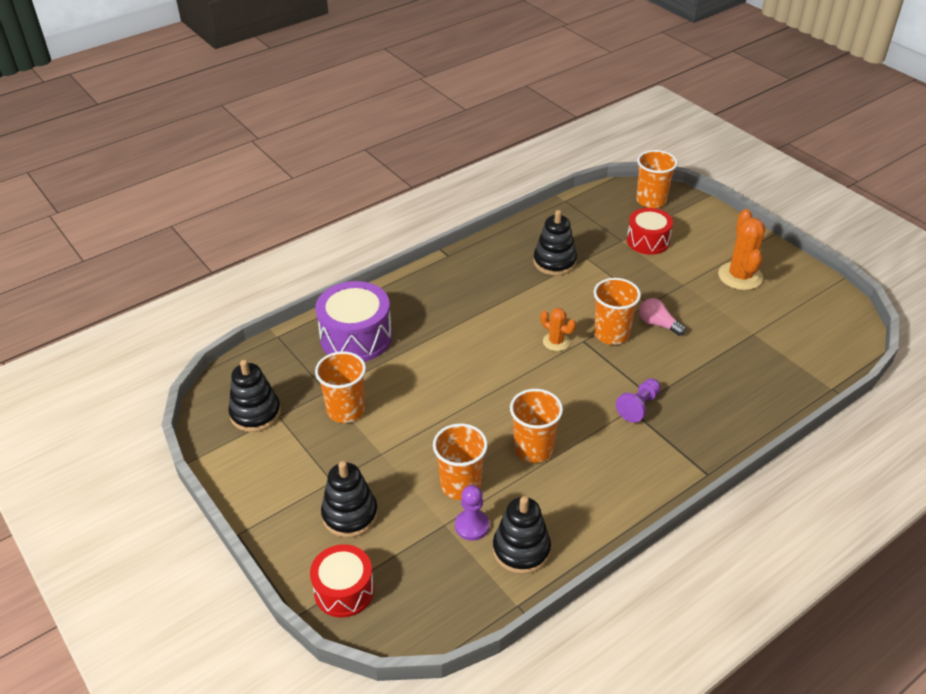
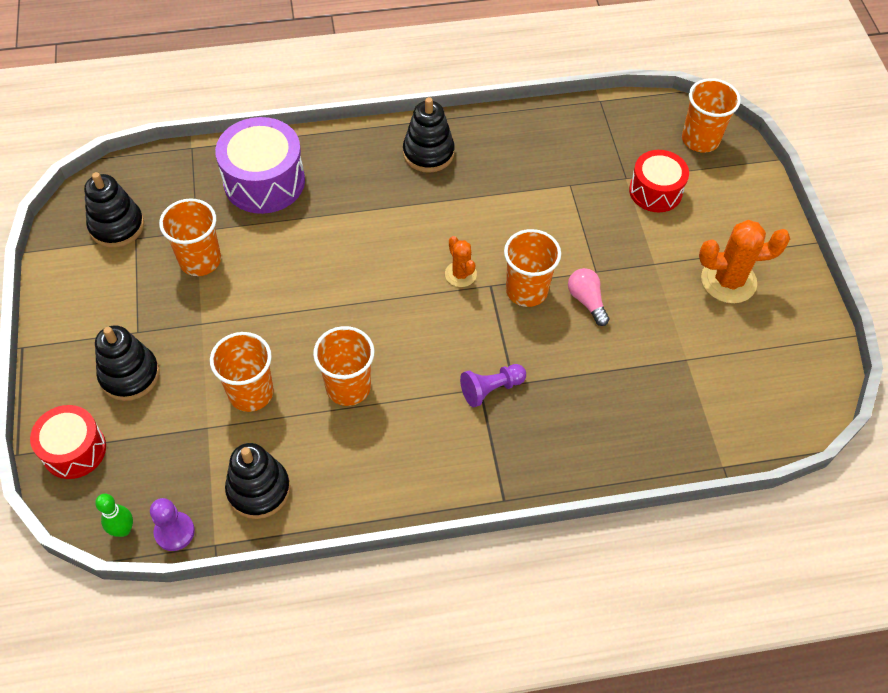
camera: 25 degrees right, 15 degrees up
purple pawn [455,485,489,541] -> purple pawn moved to [150,498,195,551]
black stacking toy [533,210,577,276] -> black stacking toy moved to [403,97,455,173]
orange cactus [718,209,765,290] -> orange cactus turned 60 degrees clockwise [699,220,790,304]
none -> green bowling pin [95,494,133,537]

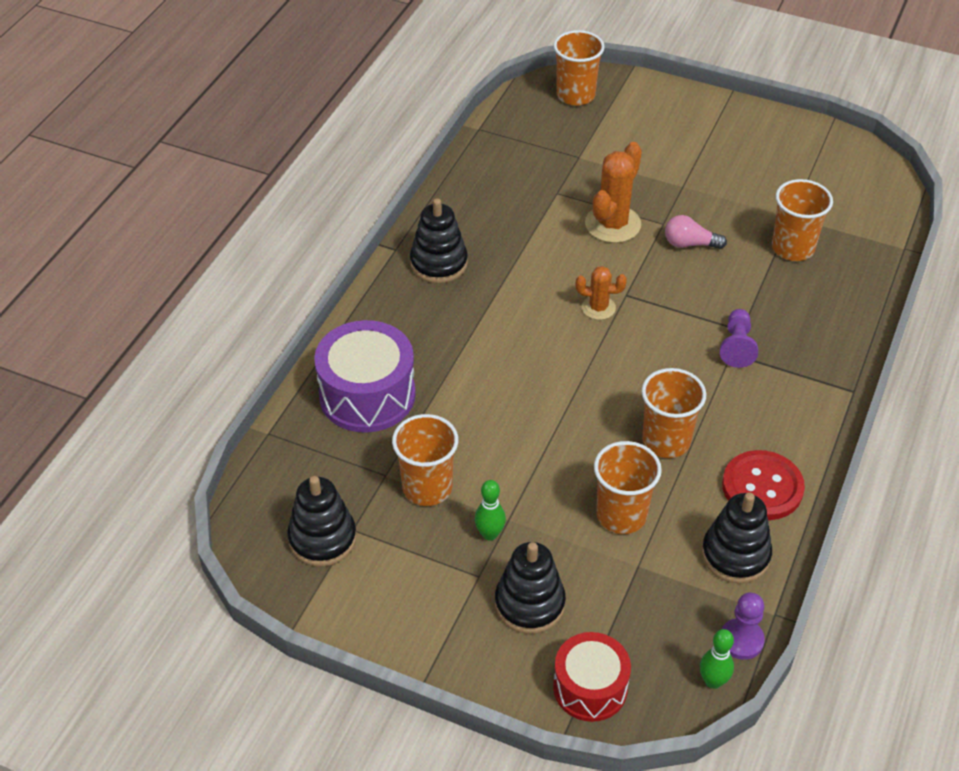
camera: 55 degrees left, 10 degrees down
orange cup [504,229,561,307] -> orange cup moved to [772,179,833,261]
red drum [629,150,689,212] -> none
orange cactus [699,220,790,304] -> orange cactus moved to [585,142,642,243]
none -> green bowling pin [475,480,506,541]
none -> red button [722,450,805,520]

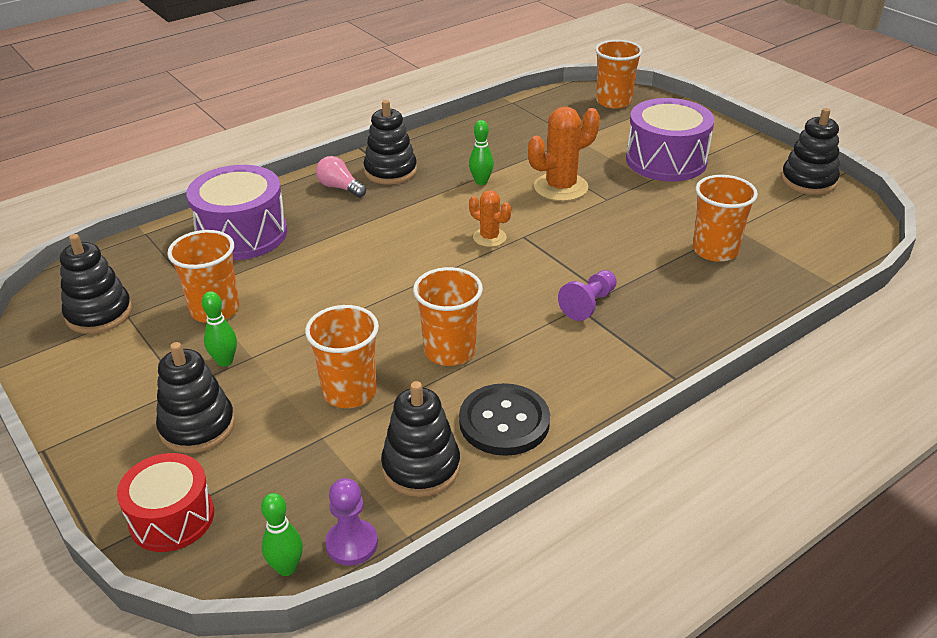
camera: 30 degrees right, 10 degrees down
pink light bulb [665,215,727,249] -> pink light bulb moved to [316,156,366,197]
red button [722,450,805,520] -> black button [459,383,550,456]
none -> green bowling pin [469,120,494,185]
none -> purple drum [626,98,715,181]
none -> black stacking toy [781,108,840,195]

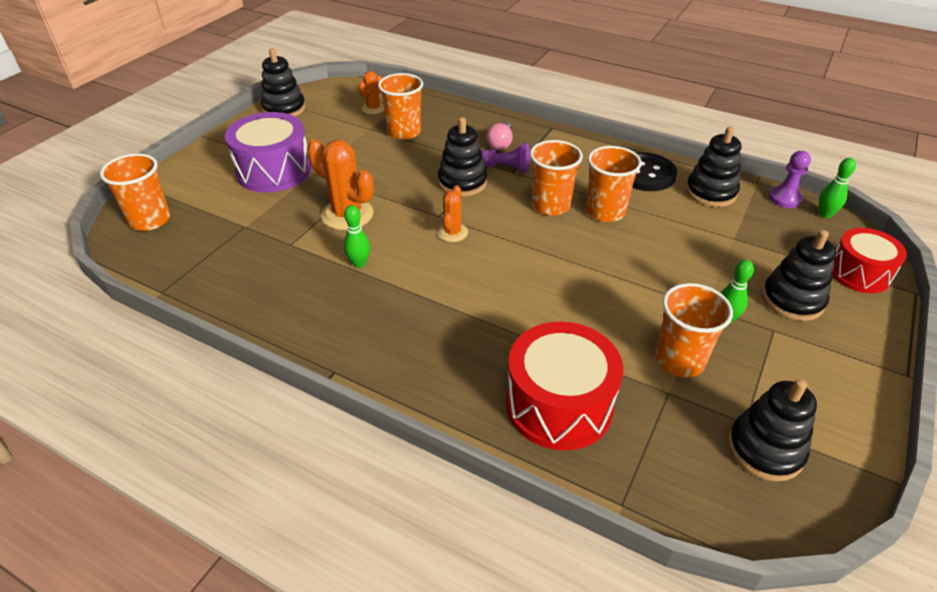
camera: 115 degrees left, 5 degrees up
purple drum [186,165,287,260] -> red drum [506,322,623,451]
orange cup [305,305,379,408] -> orange cup moved to [530,140,583,215]
pink light bulb [316,156,366,197] -> pink light bulb moved to [486,121,513,150]
black stacking toy [363,100,417,185] -> black stacking toy moved to [438,117,487,196]
none -> orange cactus [358,71,384,114]

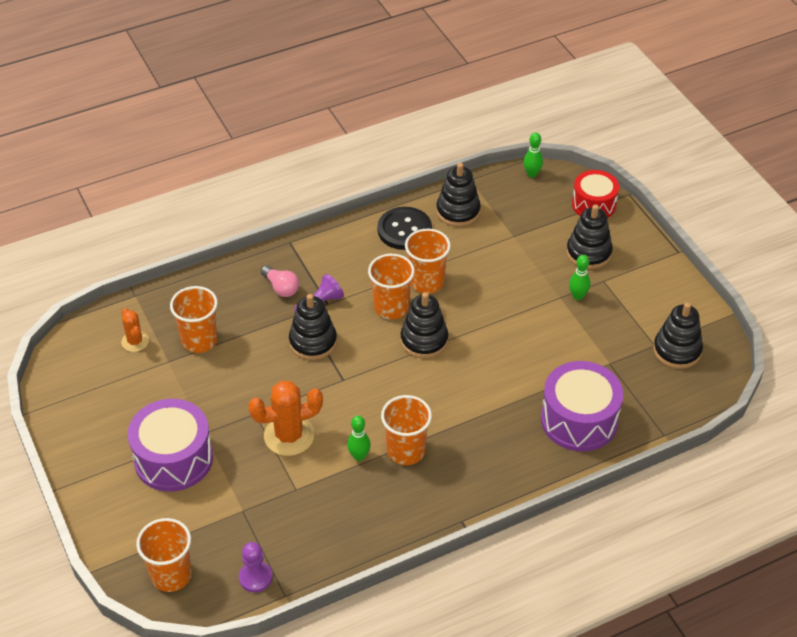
camera: 55 degrees left, 5 degrees up
black stacking toy [261,48,306,116] -> black stacking toy moved to [401,292,449,358]
orange cactus [437,185,468,242] -> none
red drum [506,322,623,451] -> purple drum [541,361,623,452]
orange cup [655,283,733,378] -> orange cup moved to [381,395,432,465]
purple pawn [769,151,811,208] -> purple pawn moved to [239,542,272,593]

